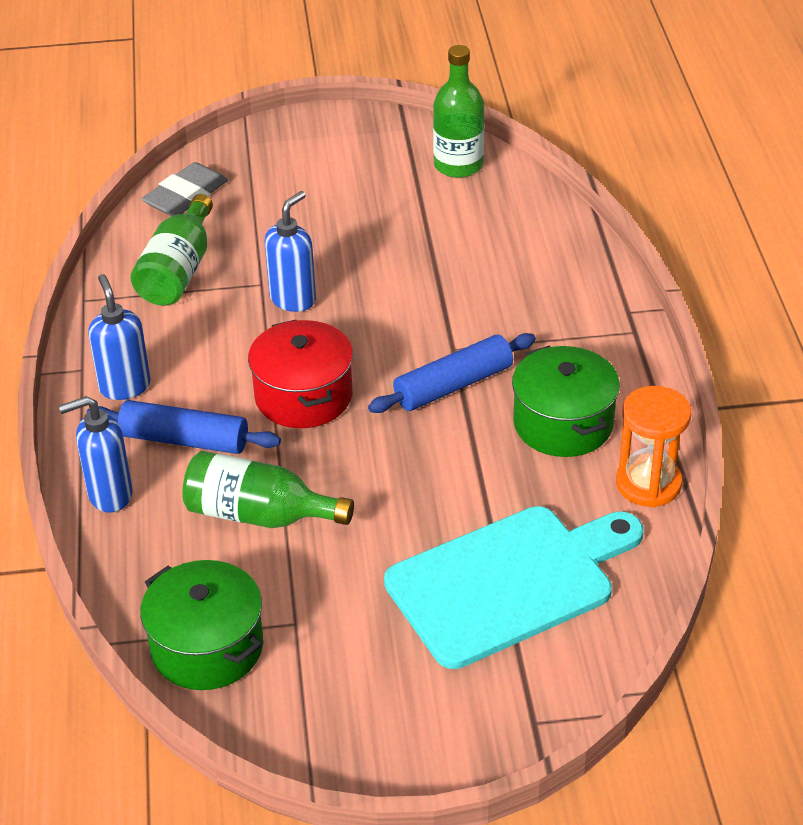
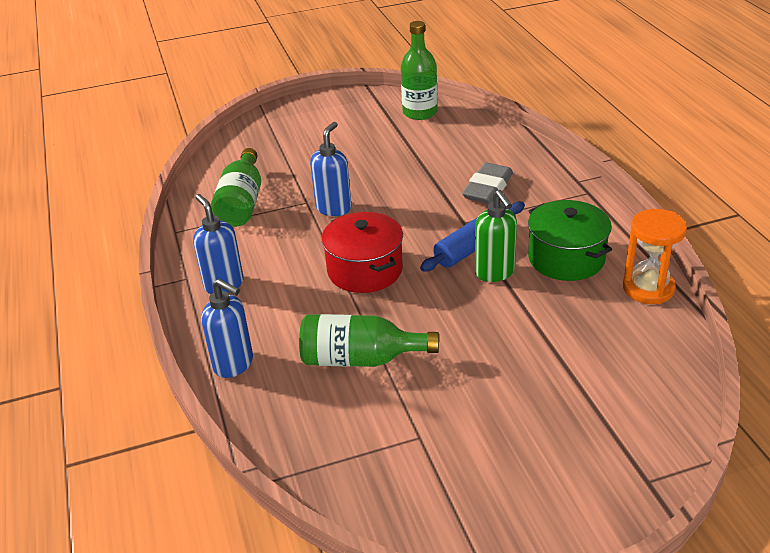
camera: 10 degrees left, 5 degrees down
blue soap dispenser [59,396,133,513] -> blue soap dispenser turned 120 degrees counterclockwise [201,279,253,378]
blue rolling pin [87,400,281,454] -> none
green pot [140,560,263,690] -> none
grey eraser [142,162,228,216] -> grey eraser moved to [462,163,513,204]
turquoise cutting board [384,506,643,669] -> none
none -> green soap dispenser [475,190,517,282]

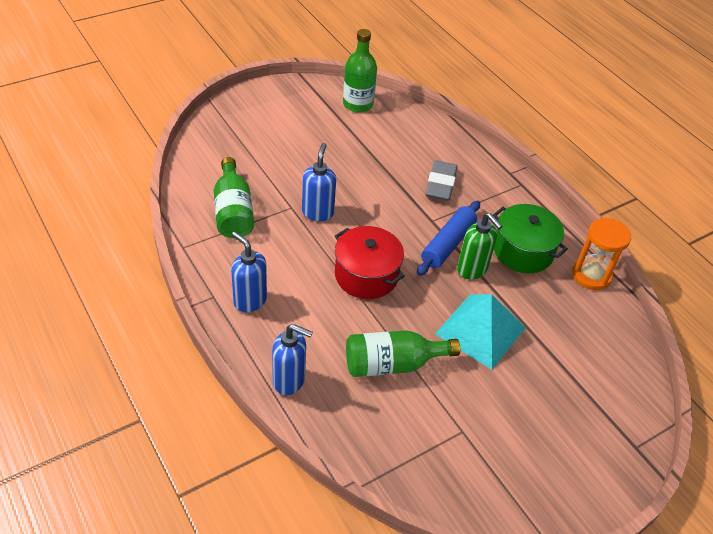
camera: 20 degrees left, 10 degrees up
none -> turquoise pyramid [435,294,526,370]

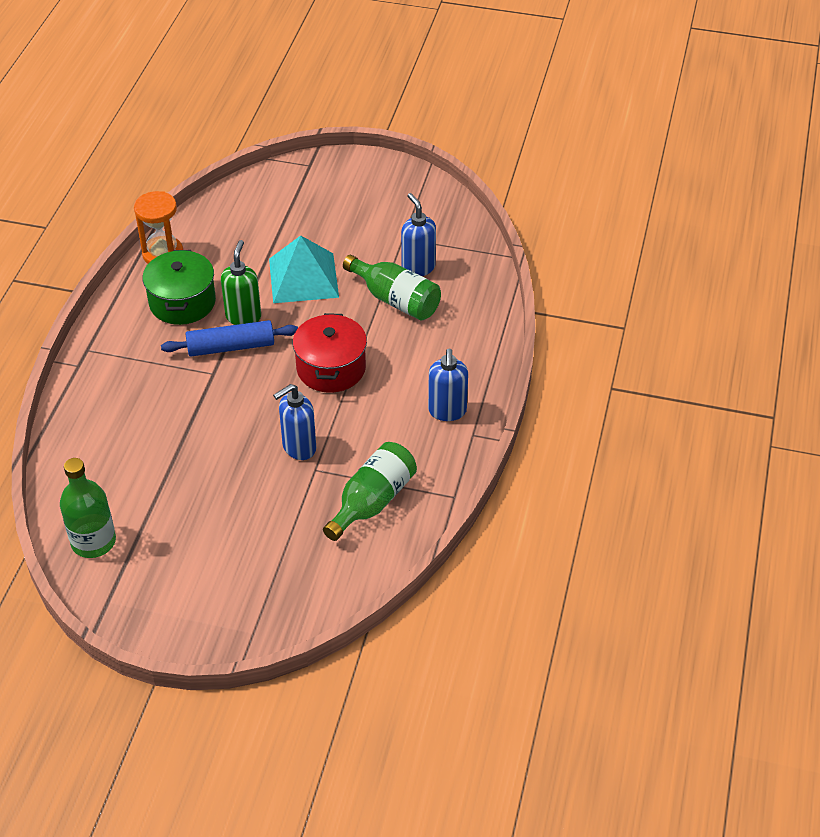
camera: 130 degrees left, 0 degrees up
blue soap dispenser [272,324,313,395] -> blue soap dispenser moved to [401,193,436,276]
grey eraser [426,160,458,201] -> none

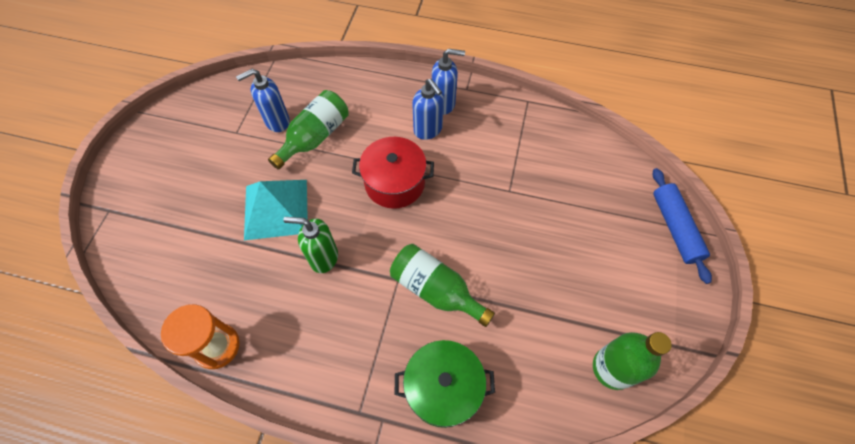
camera: 90 degrees left, 15 degrees up
green pot [143,250,216,325] -> green pot moved to [395,340,495,428]
blue rolling pin [161,320,298,357] -> blue rolling pin moved to [653,168,712,284]
blue soap dispenser [273,384,316,460] -> blue soap dispenser moved to [412,79,444,140]
green bottle [323,442,417,541] -> green bottle moved to [390,244,495,327]

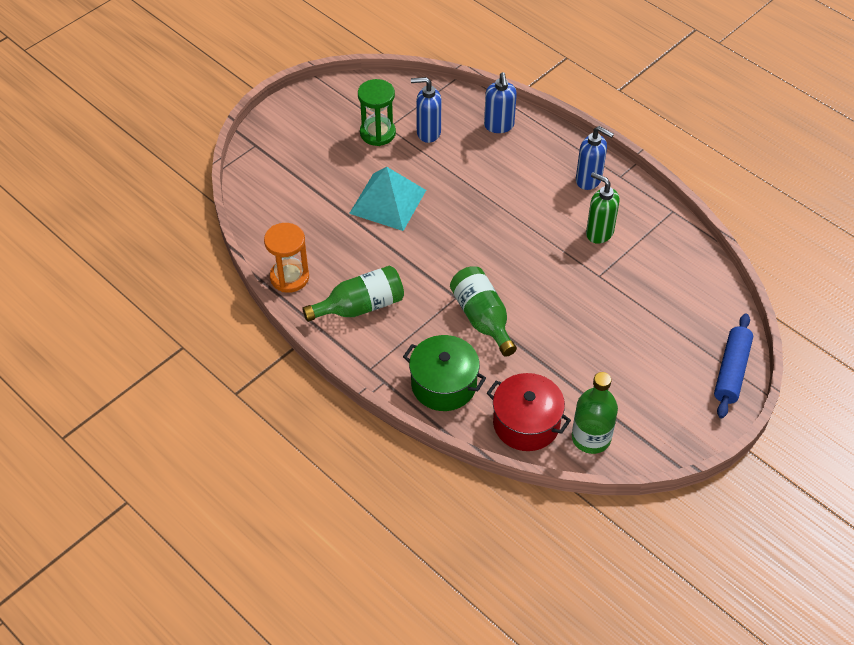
camera: 30 degrees right, 10 degrees down
green bottle [268,90,349,170] -> green bottle moved to [302,266,404,322]
green soap dispenser [283,217,338,273] -> green soap dispenser moved to [586,172,620,244]
red pot [352,137,434,209] -> red pot moved to [487,373,571,451]
blue soap dispenser [412,79,444,140] -> blue soap dispenser moved to [484,72,517,133]
none -> green hourglass [358,79,396,146]

